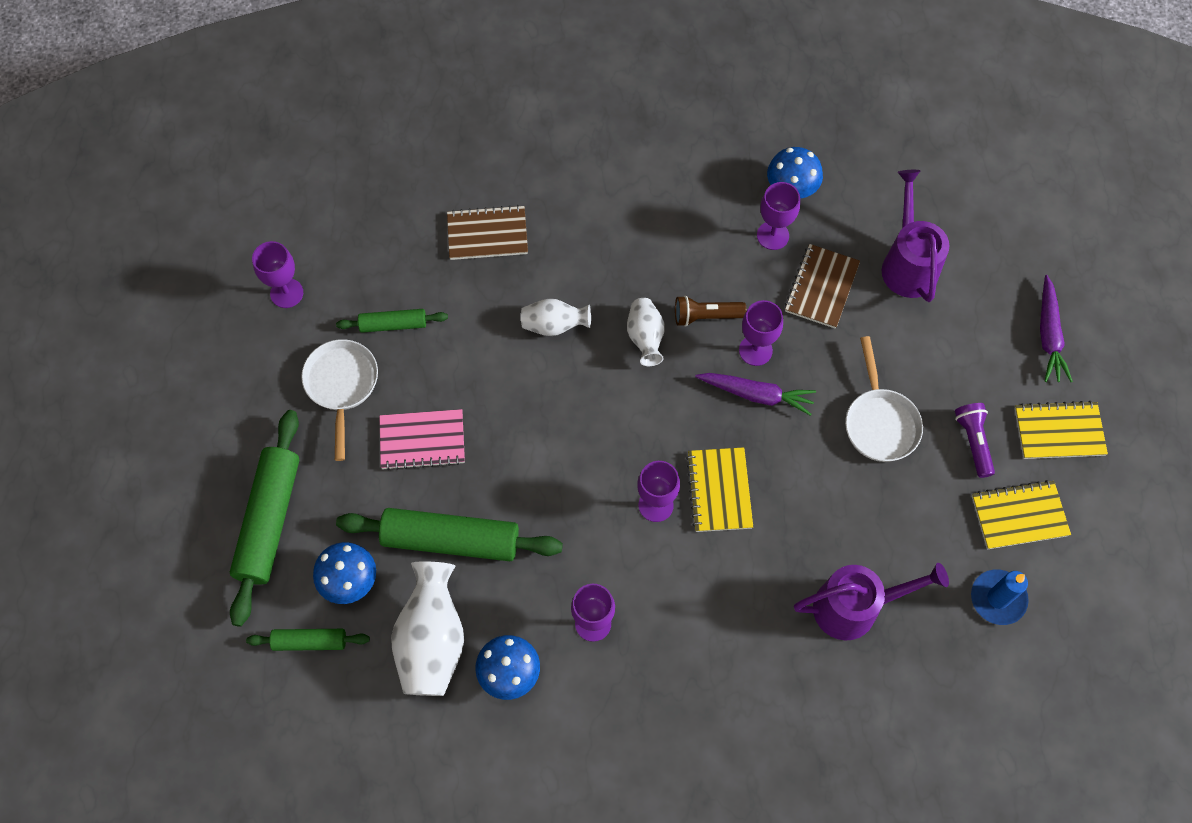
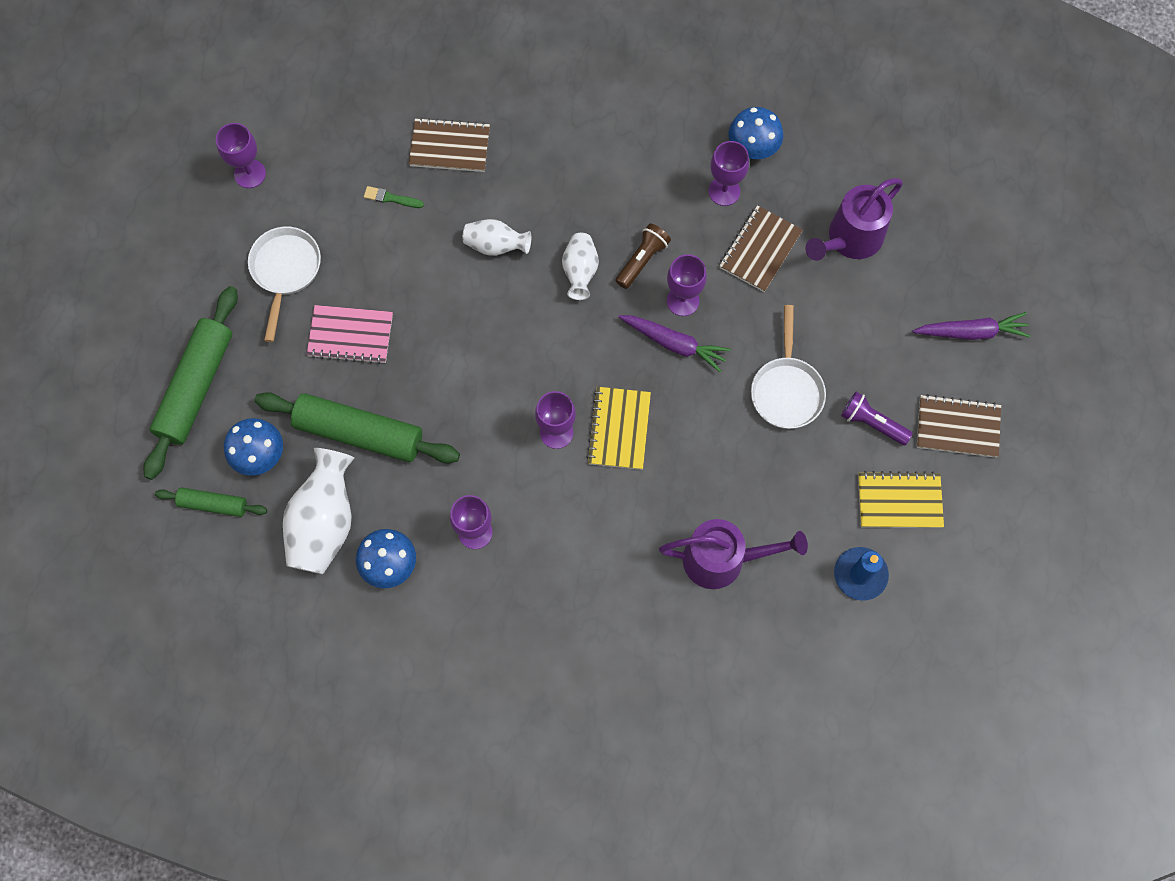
camera: 10 degrees right, 5 degrees up
green rolling pin [336,309,448,333] -> none
brown flashlight [675,296,747,327] -> brown flashlight turned 120 degrees clockwise [616,223,671,289]
purple watering can [882,170,949,302] -> purple watering can turned 135 degrees counterclockwise [805,178,903,261]
purple flashlight [955,403,995,478] -> purple flashlight turned 60 degrees counterclockwise [841,392,913,445]
yellow notebook [1015,401,1108,459] -> brown notebook [917,394,1001,458]
purple carrot [1040,275,1073,382] -> purple carrot turned 105 degrees counterclockwise [912,312,1031,340]
none -> green brush [364,186,424,208]

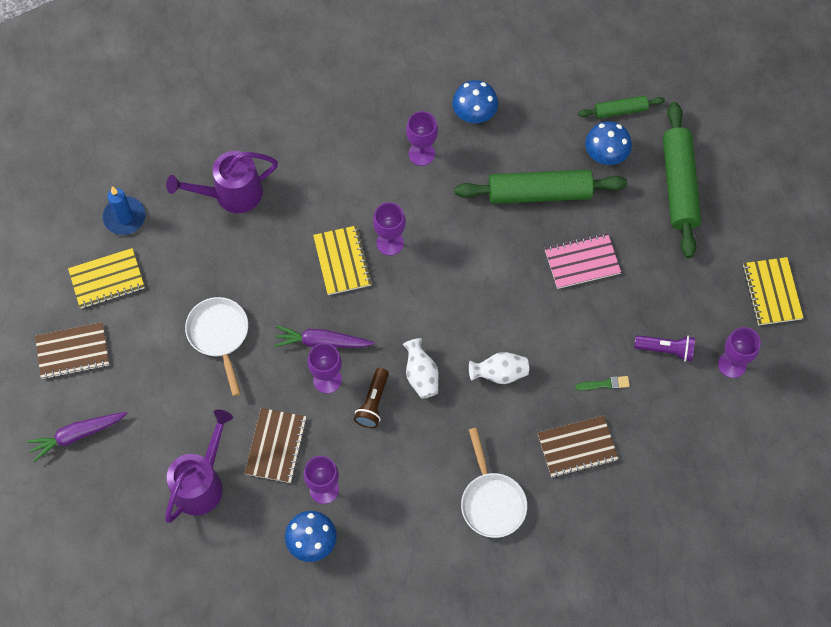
camera: 160 degrees right, 5 degrees down
white pan [248,227,321,342] -> white pan moved to [461,428,527,538]
white vase [283,448,354,574] -> none
purple flashlight [841,392,913,445] -> purple flashlight moved to [634,335,695,362]
none -> yellow notebook [743,257,804,325]

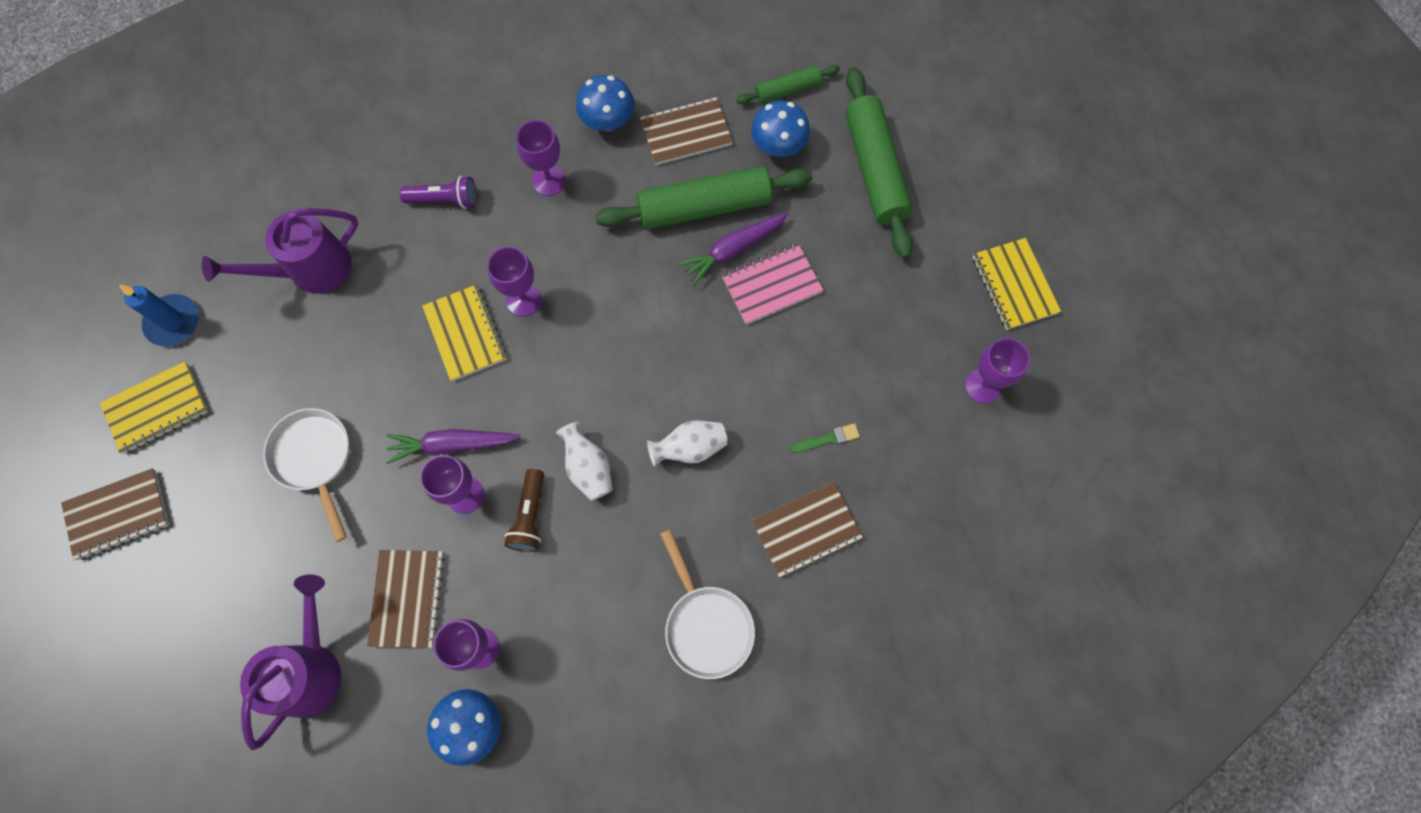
camera: 10 degrees left, 5 degrees up
purple carrot [26,412,128,462] -> purple carrot moved to [678,212,788,286]
purple flashlight [634,335,695,362] -> purple flashlight moved to [400,176,477,209]
none -> brown notebook [640,97,733,165]

